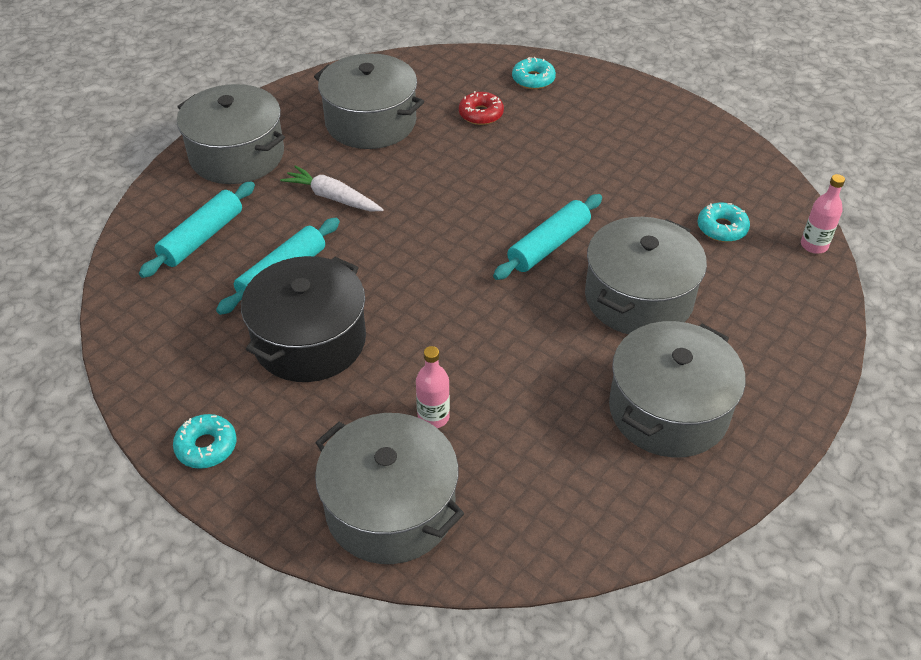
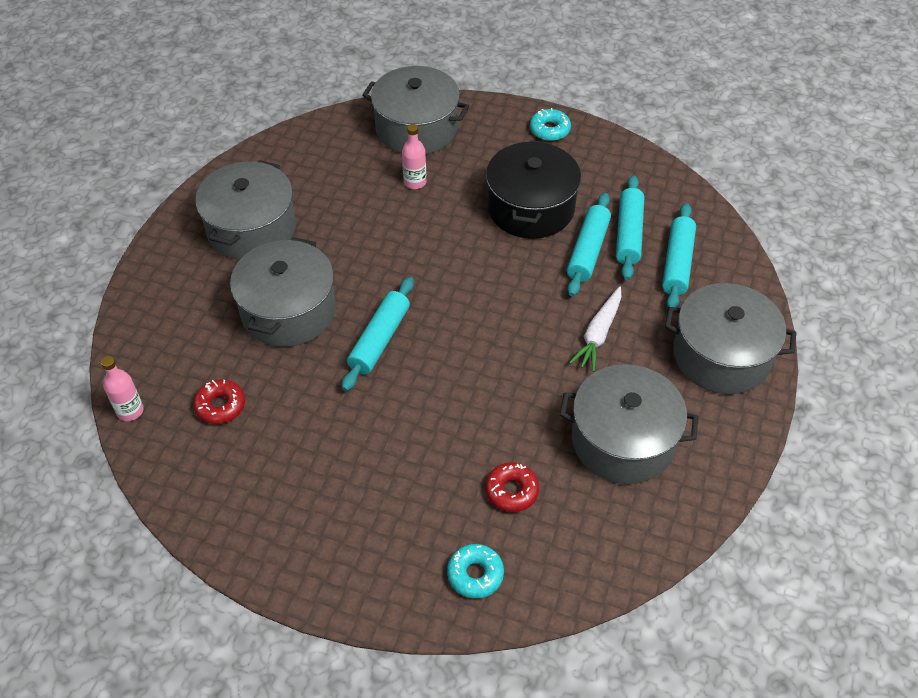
camera: 160 degrees right, 5 degrees up
white carrot [280,165,384,211] -> white carrot turned 105 degrees clockwise [569,286,621,372]
turquoise donut [698,203,750,242] -> red donut [193,379,245,424]
none -> turquoise rolling pin [616,175,644,280]

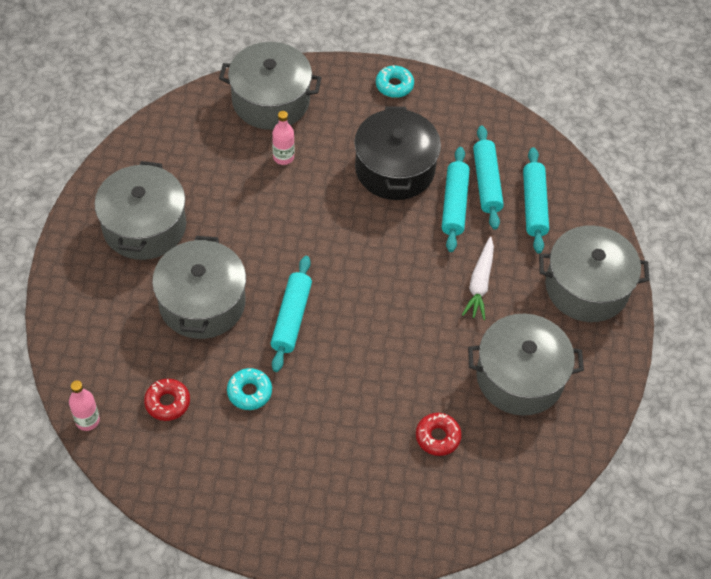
camera: 15 degrees left, 5 degrees up
turquoise donut [447,544,504,599] -> turquoise donut moved to [227,368,272,410]

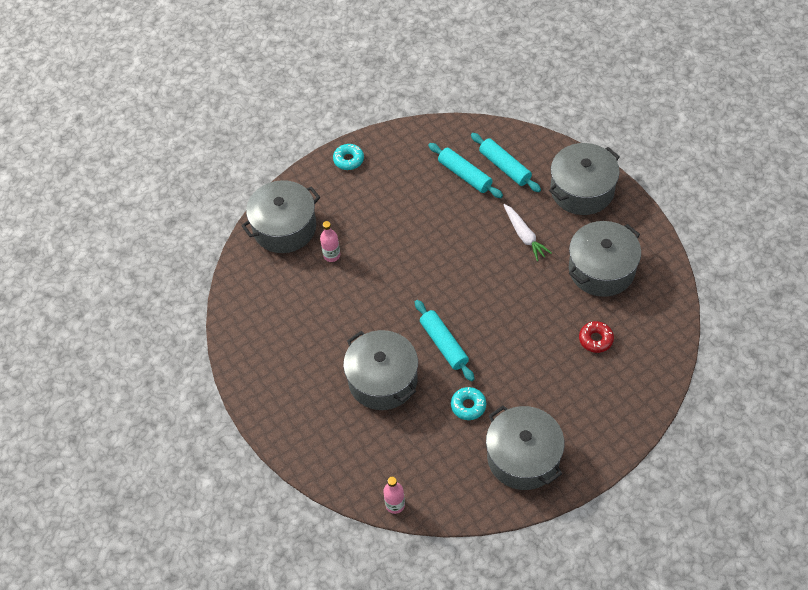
camera: 35 degrees left, 0 degrees up
grey pot [94,161,186,260] -> grey pot moved to [486,405,564,490]
red donut [144,378,190,421] -> none
black pot [354,106,441,200] -> none
turquoise rolling pin [442,147,470,252] -> none

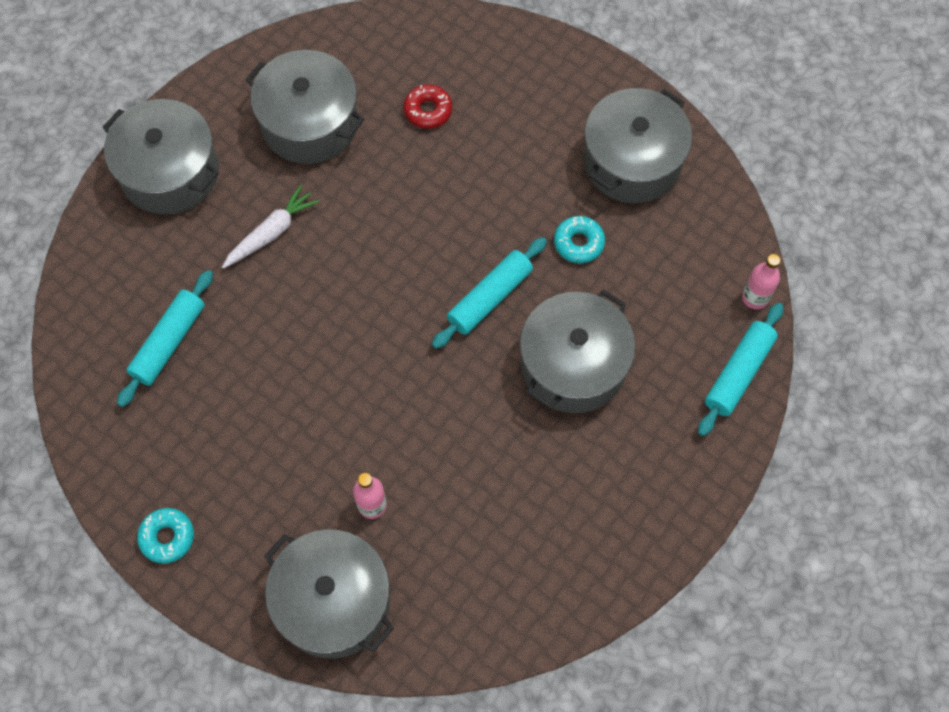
camera: 110 degrees left, 10 degrees up
turquoise rolling pin [471,133,541,192] -> turquoise rolling pin moved to [698,303,783,436]

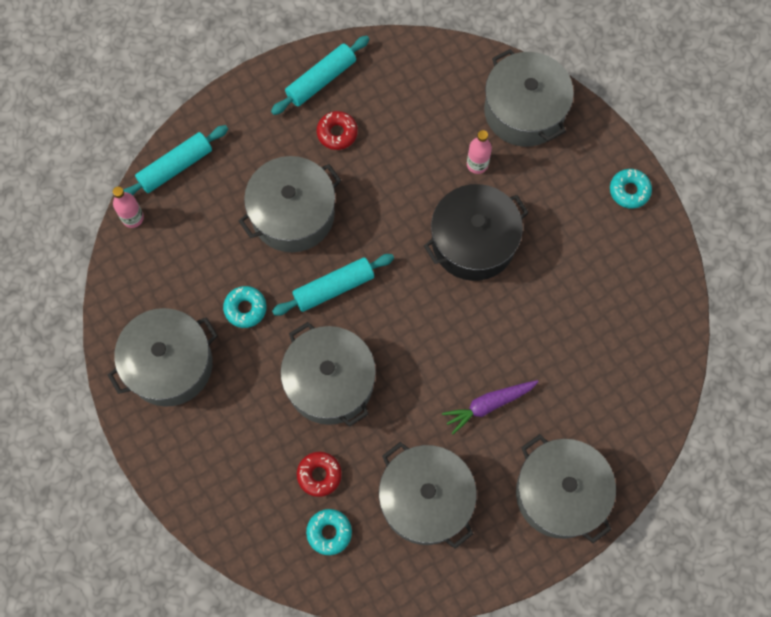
camera: 160 degrees left, 5 degrees up
turquoise rolling pin [117,270,213,407] -> turquoise rolling pin moved to [271,36,370,115]
white carrot [222,185,319,269] -> purple carrot [442,380,539,434]
none -> grey pot [280,322,376,427]
none -> turquoise donut [306,509,352,555]
none -> red donut [317,111,358,150]
none -> black pot [424,184,529,281]

